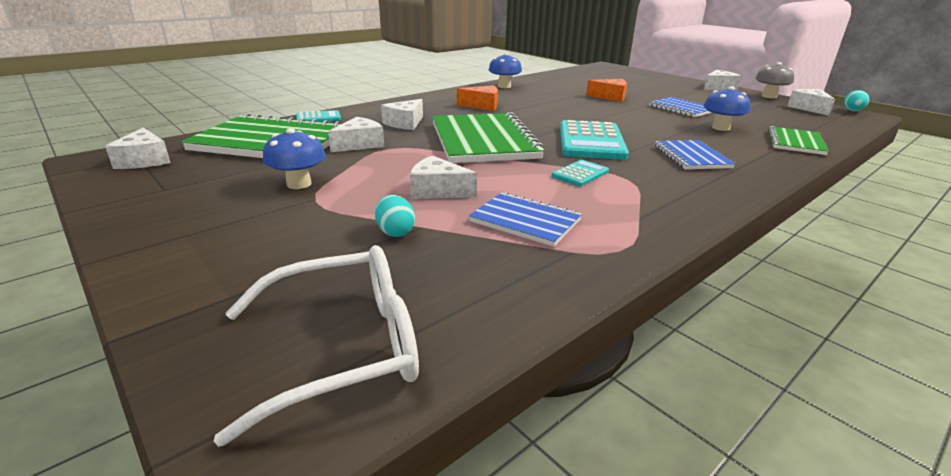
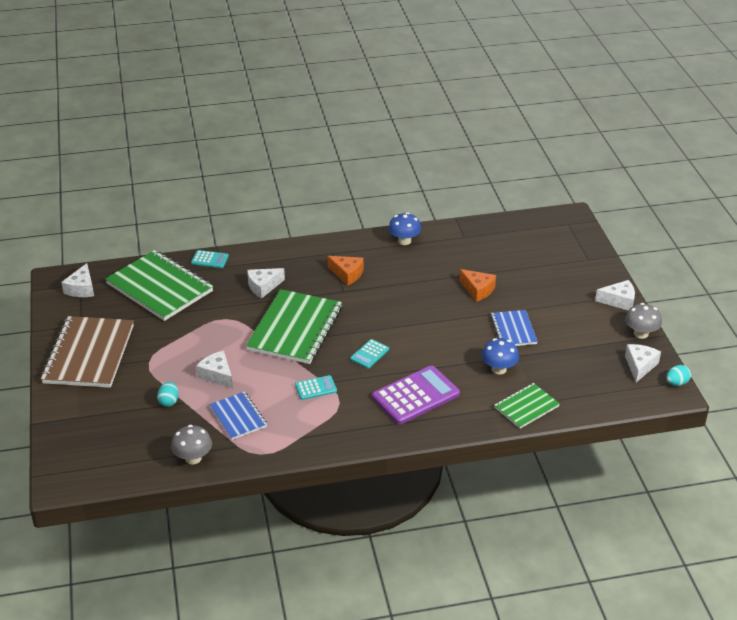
camera: 30 degrees right, 10 degrees up
white glasses [214,245,419,447] -> none
blue mushroom [263,128,326,189] -> none
white cheese [328,117,384,152] -> none
turquoise calculator [560,120,629,160] -> turquoise calculator [350,339,389,369], size x0.50
blue notebook [654,140,736,169] -> purple calculator [372,365,460,425]
none -> brown notebook [41,316,134,388]
none -> grey mushroom [171,425,212,464]

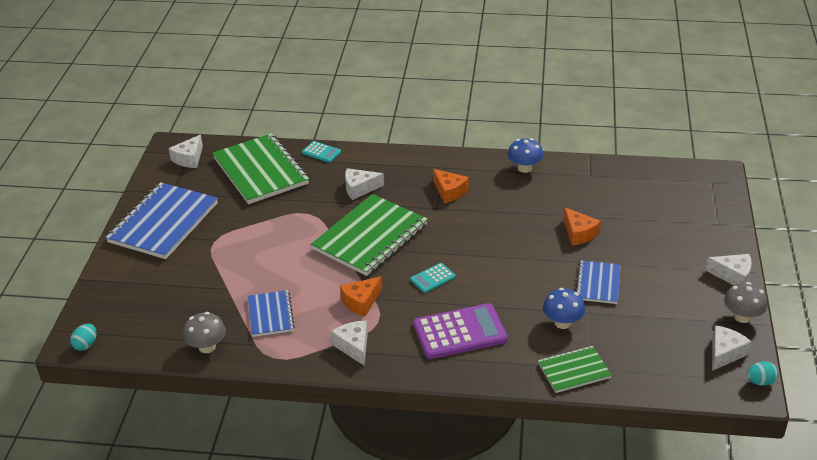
camera: 20 degrees right, 0 degrees up
brown notebook [41,316,134,388] -> blue notebook [105,182,218,259]
turquoise egg [157,382,179,407] -> turquoise egg moved to [70,324,97,351]
white cheese [196,351,233,388] -> white cheese moved to [330,321,368,365]
turquoise calculator [295,375,337,400] -> orange cheese [340,276,382,317]

